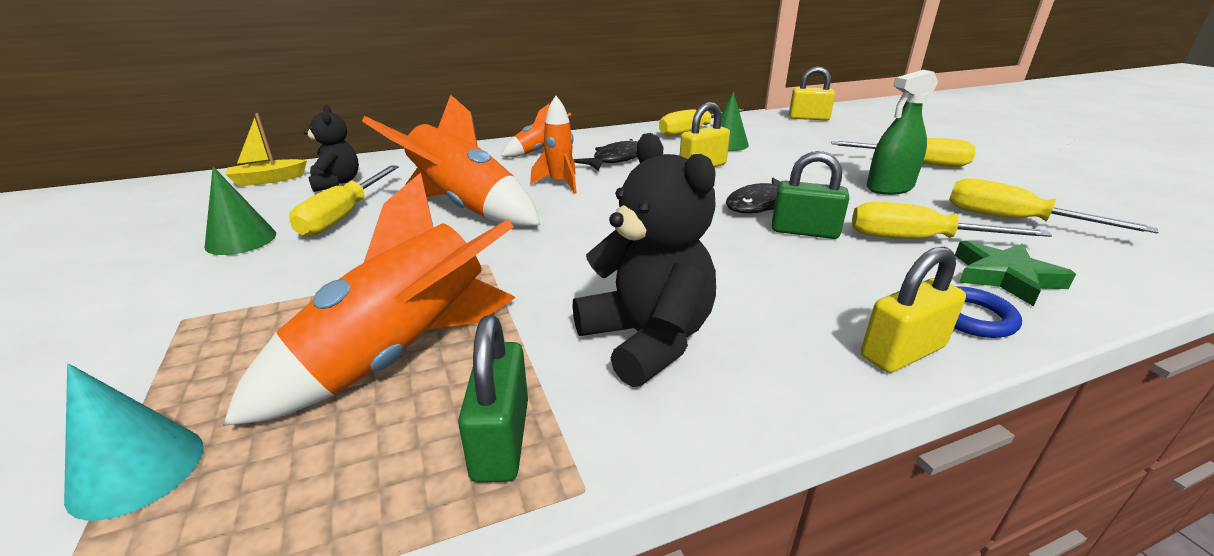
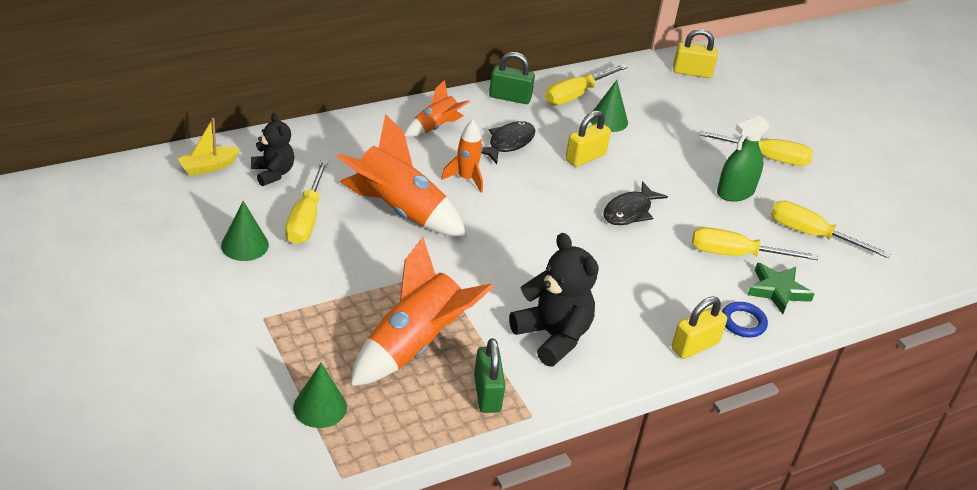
camera: 10 degrees left, 10 degrees up
turquoise cone [64,363,204,520] -> green cone [293,363,347,428]
green padlock [772,151,849,239] -> green padlock moved to [489,52,535,104]

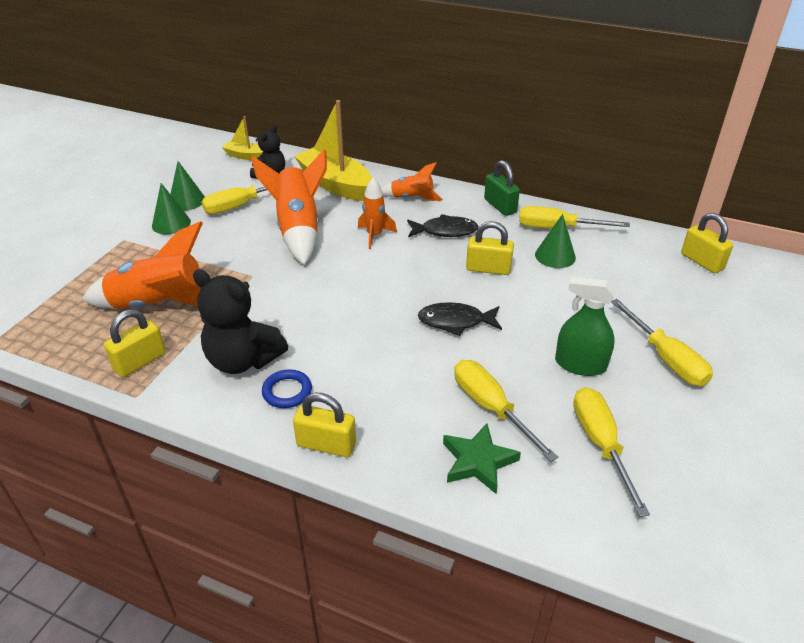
camera: 55 degrees right, 0 degrees up
green cone [293,363,347,428] -> green cone moved to [152,183,191,235]
green padlock [474,338,505,413] -> yellow padlock [104,309,166,377]
black teddy bear [509,233,599,366] -> black teddy bear turned 105 degrees clockwise [193,269,288,374]
blue ring [722,302,768,337] -> blue ring moved to [262,369,312,408]
none -> yellow boat [294,100,372,201]

